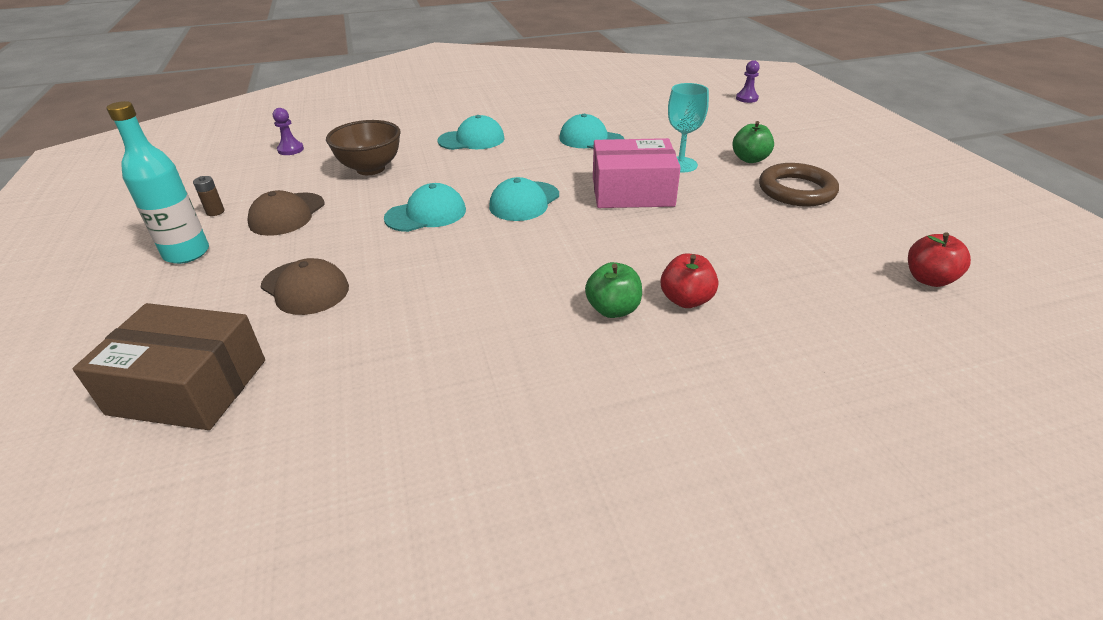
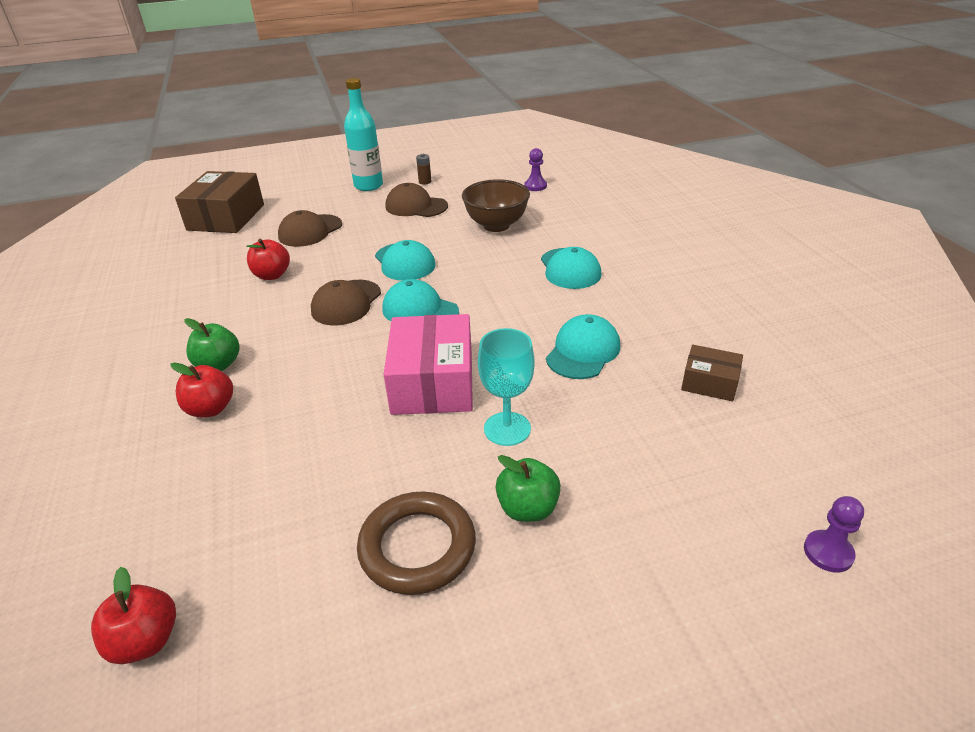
camera: 90 degrees right, 0 degrees up
none -> red apple [246,239,290,280]
none -> brown cap [311,280,381,325]
none -> brown box [681,345,743,401]

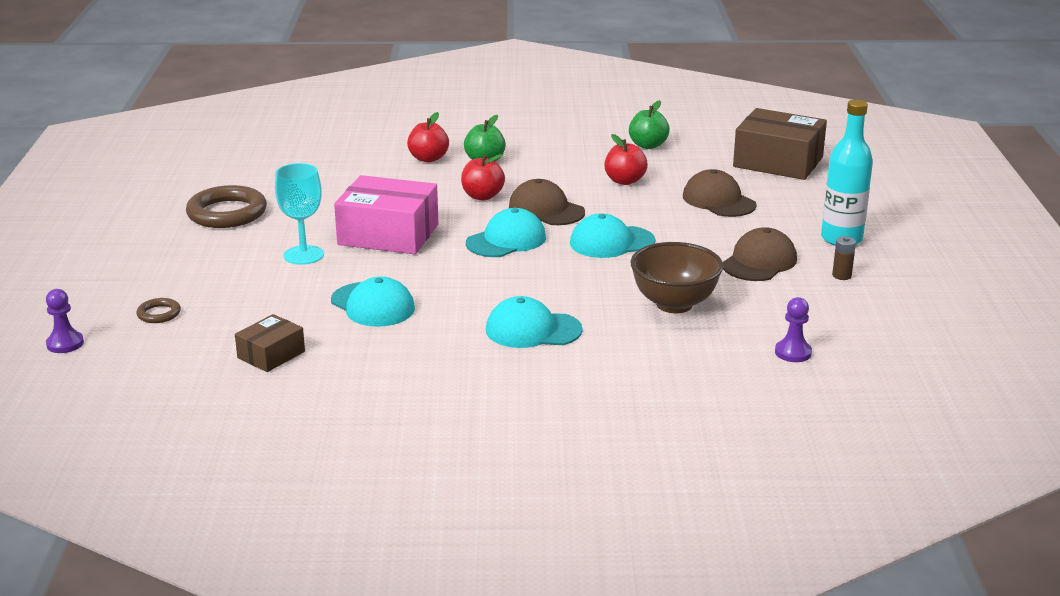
camera: 105 degrees right, 10 degrees down
red apple [91,567,176,664] -> red apple moved to [461,154,505,200]
green apple [496,455,561,522] -> green apple moved to [629,100,670,149]
none -> brown ring [136,298,181,323]

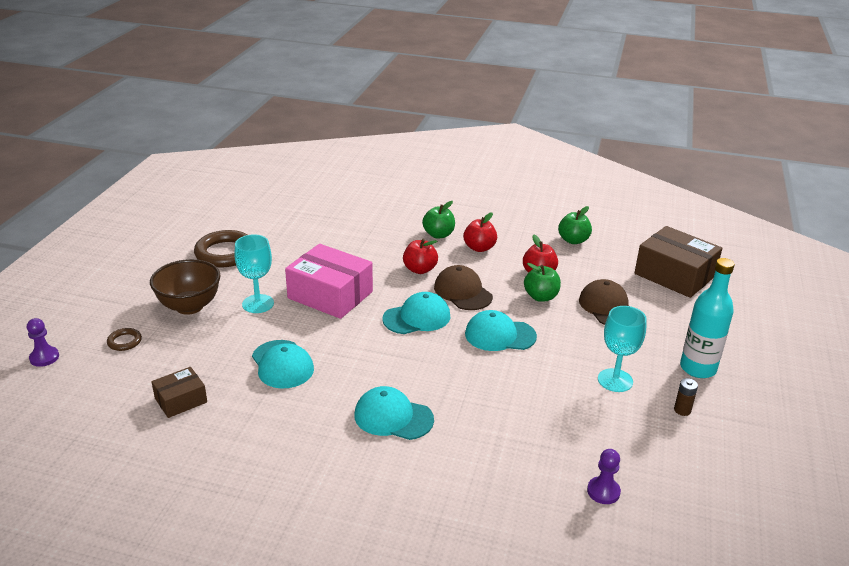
camera: 15 degrees right, 5 degrees up
red apple [407,112,449,162] -> red apple moved to [463,212,497,252]
brown bowl [630,242,723,313] -> brown bowl moved to [150,259,221,315]
brown cap [723,227,797,281] -> turquoise goblet [598,306,647,392]
none -> green apple [524,263,561,302]

